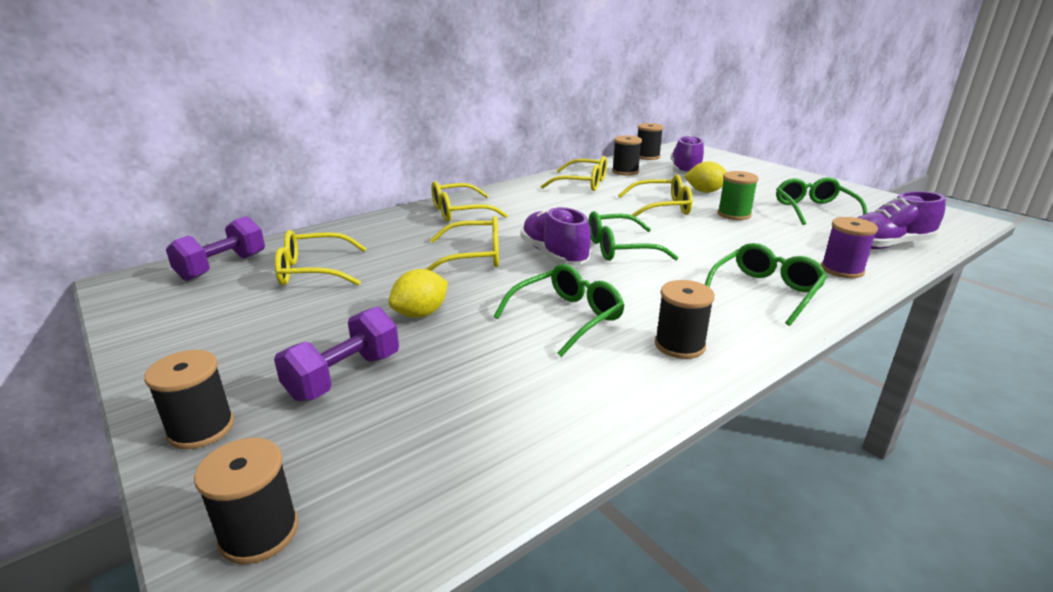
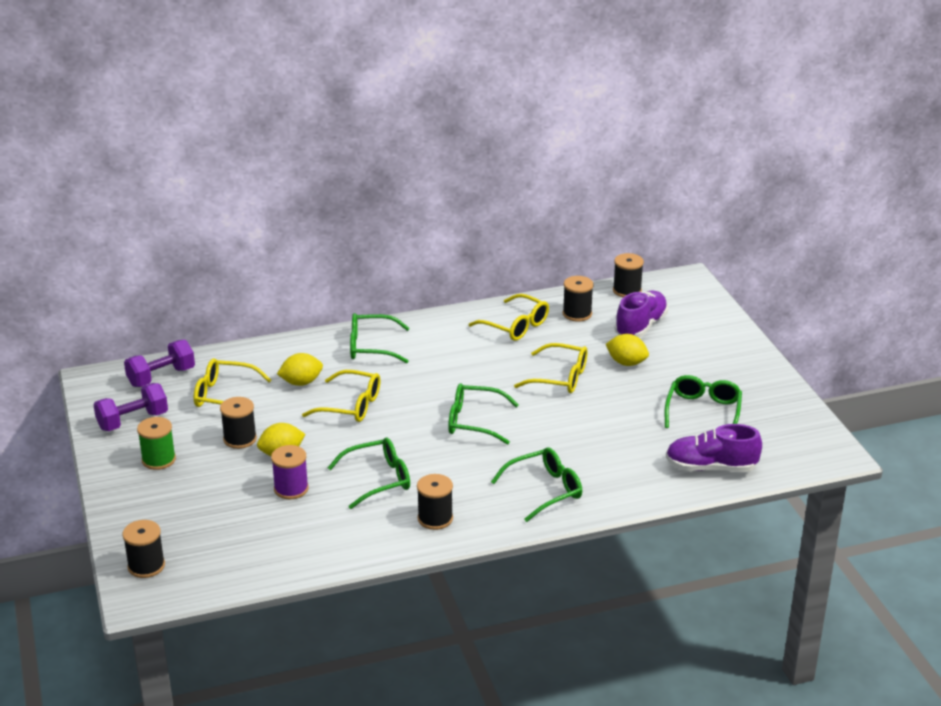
camera: 20 degrees right, 5 degrees up
black spool [144,350,234,449] -> black spool moved to [220,397,257,449]
purple dumbbell [274,307,399,402] -> purple dumbbell moved to [94,383,168,431]
yellow glasses [432,181,508,222] -> green glasses [350,313,410,363]
purple shoe [521,207,591,265] -> none
green spool [718,171,759,220] -> green spool moved to [137,417,176,470]
purple spool [821,217,878,278] -> purple spool moved to [271,445,309,500]
none -> yellow lemon [277,353,323,386]

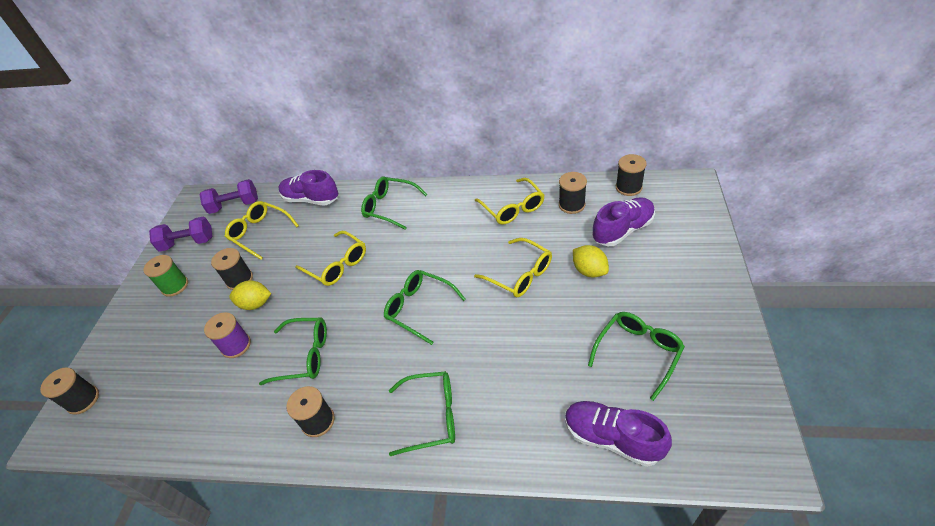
camera: 30 degrees right, 15 degrees up
yellow lemon [277,353,323,386] -> none
none -> purple shoe [278,170,338,206]

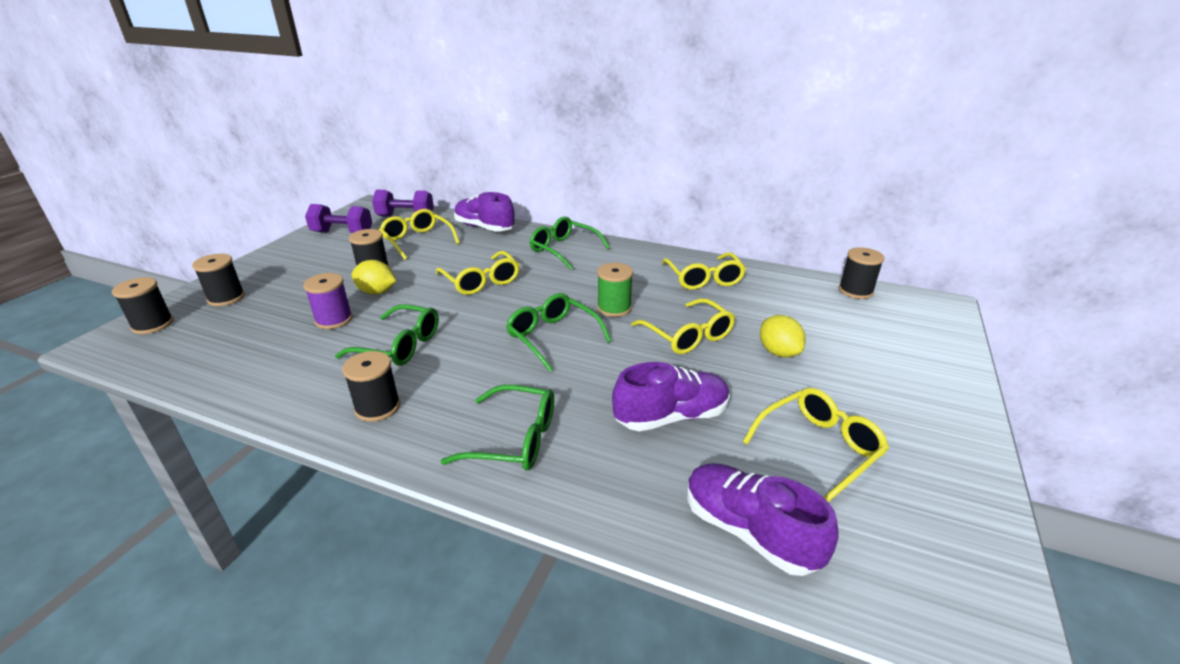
camera: 10 degrees right, 15 degrees down
green spool [143,255,188,297] -> green spool moved to [597,263,633,317]
black spool [559,172,587,214] -> black spool moved to [192,254,245,306]
green glasses [588,312,685,401] -> yellow glasses [743,388,889,502]
purple shoe [592,197,655,246] -> purple shoe moved to [612,362,730,431]

